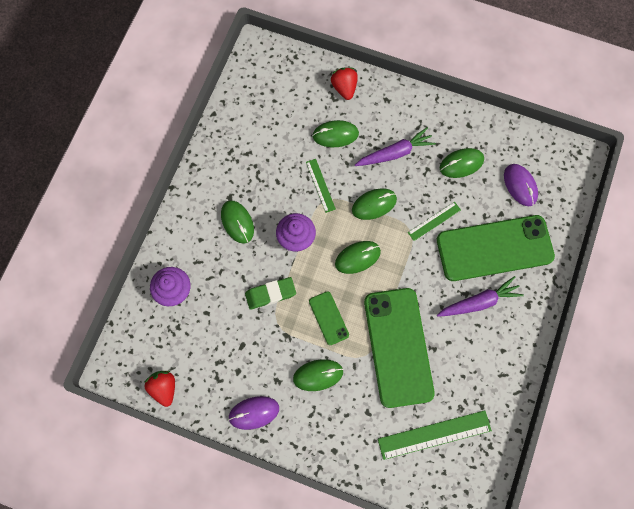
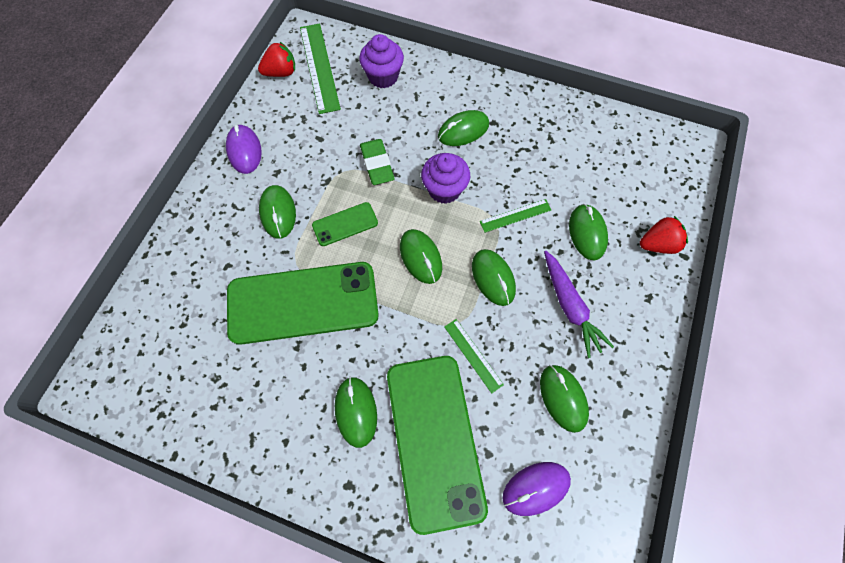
camera: 90 degrees right, 5 degrees down
green ruler [378,410,492,460] -> green ruler moved to [300,24,341,114]
purple carrot [437,276,524,317] -> green mouse [335,377,377,448]

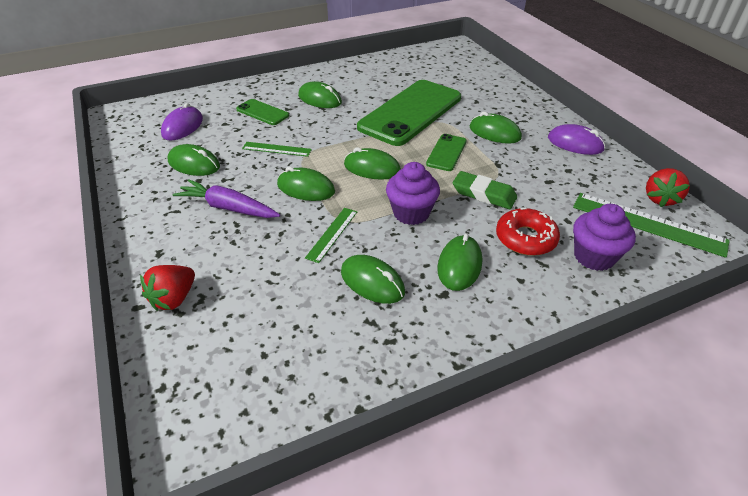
camera: 135 degrees right, 25 degrees down
green phone [387,356,488,535] -> green phone [236,99,289,125], size x0.45
green mouse [569,204,608,260] -> green mouse moved to [341,255,405,304]
none -> red donut [496,208,560,256]

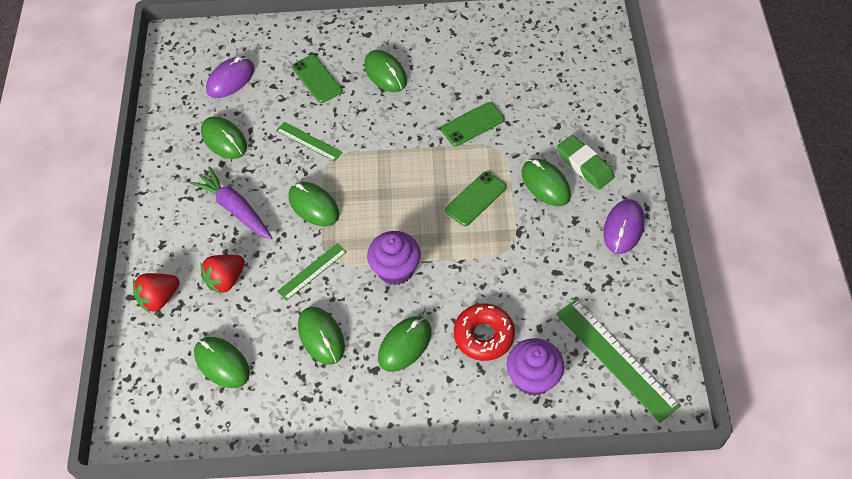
camera: 25 degrees right, 15 degrees up
green mouse [344,147,401,180] -> green mouse moved to [194,337,250,388]
green phone [357,80,461,146] -> green phone [441,102,505,146], size x0.45
green eraser [453,171,517,209] -> green eraser moved to [557,135,614,190]
purple mouse [548,124,605,155] -> purple mouse turned 60 degrees clockwise [603,199,644,254]
red strawberry [646,168,690,207] -> red strawberry moved to [200,255,245,294]

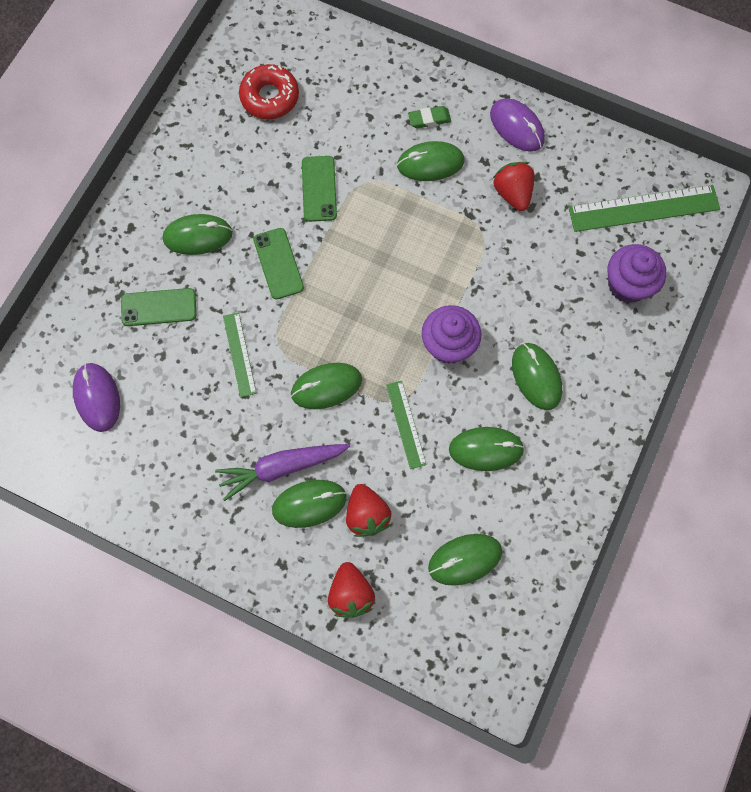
camera: 65 degrees left, 15 degrees up
green mouse [201,116,247,159] -> green mouse moved to [272,480,347,528]
green ruler [276,122,342,162] -> green ruler turned 75 degrees counterclockwise [223,312,257,397]
green phone [445,171,506,226] -> green phone moved to [253,228,304,300]
red donut [454,304,515,361] -> red donut moved to [239,64,299,119]
green eraser [557,135,614,190] -> green eraser [408,106,451,129], size x0.63
none -> red strawberry [493,162,535,211]

